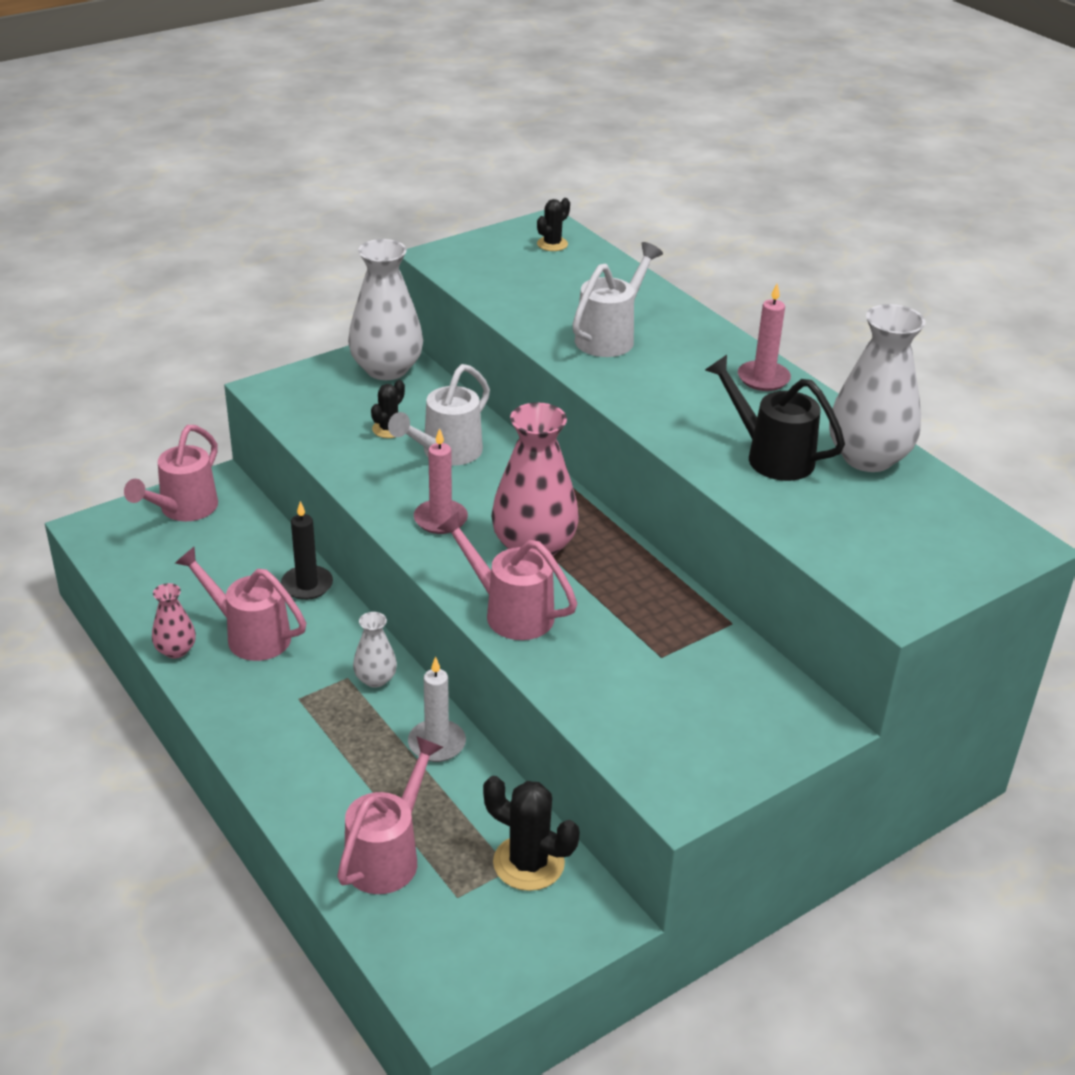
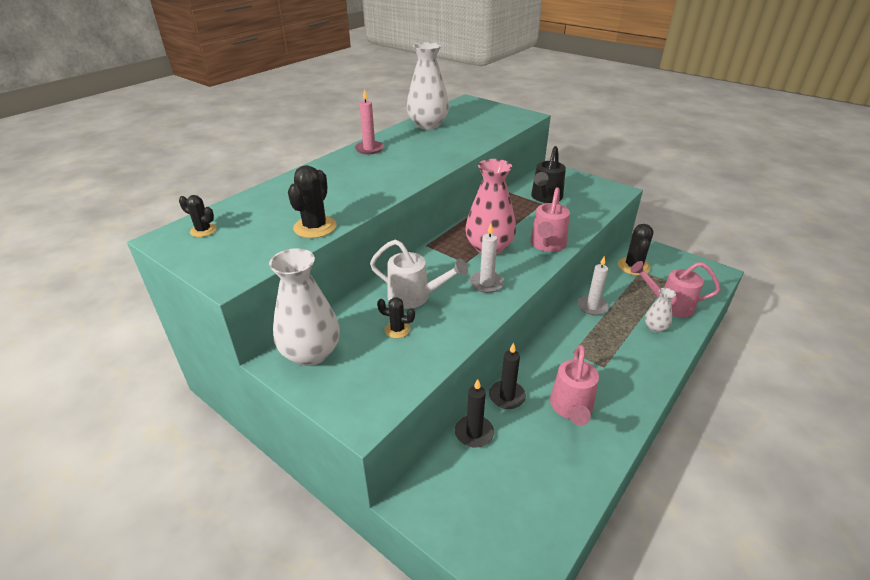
camera: 105 degrees left, 0 degrees up
pink watering can [124,425,218,521] -> none
pink vase [152,583,196,658] -> none
white vase [353,612,397,688] -> white vase moved to [645,288,676,332]
pink candle [414,428,468,534] -> white candle [470,224,504,293]
white watering can [572,242,663,357] -> none
black watering can [705,355,845,481] -> black watering can moved to [531,146,566,203]
none -> black cactus [288,165,336,238]
none -> black candle [455,379,494,448]

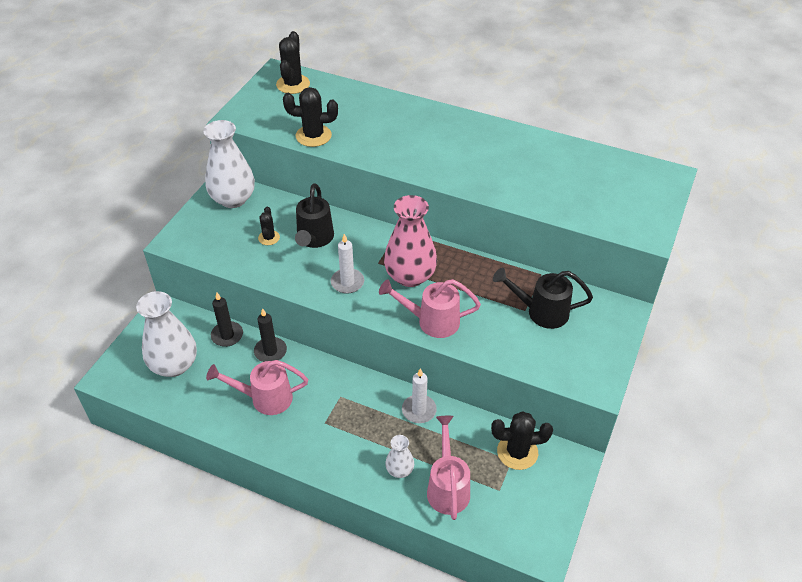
camera: 75 degrees right, 10 degrees up
black cactus [179,195,217,237] -> black cactus [276,31,310,94], size x1.69
pink candle [355,89,384,154] -> none
white watering can [370,240,468,309] -> black watering can [295,183,334,248]
white vase [407,42,449,129] -> white vase moved to [136,291,197,377]

